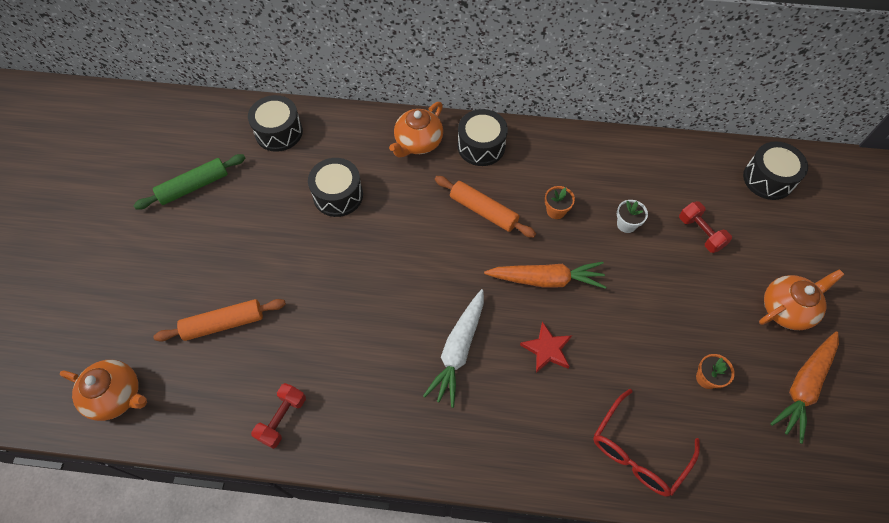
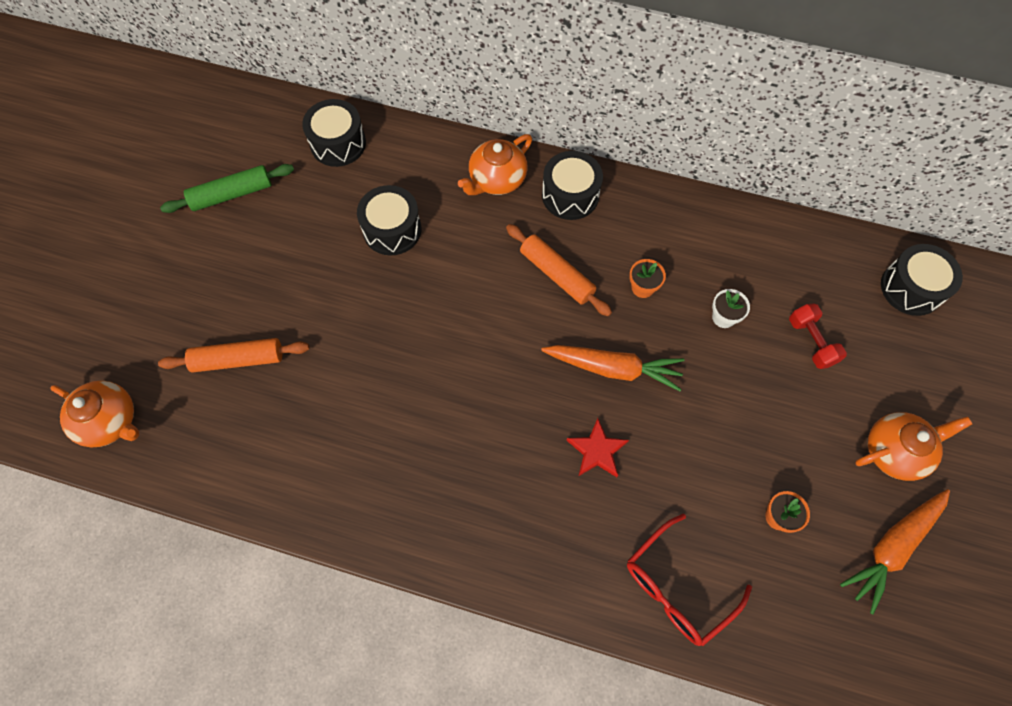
camera: 10 degrees right, 5 degrees up
red dumbbell [251,383,306,449] -> none
white carrot [423,289,484,408] -> none

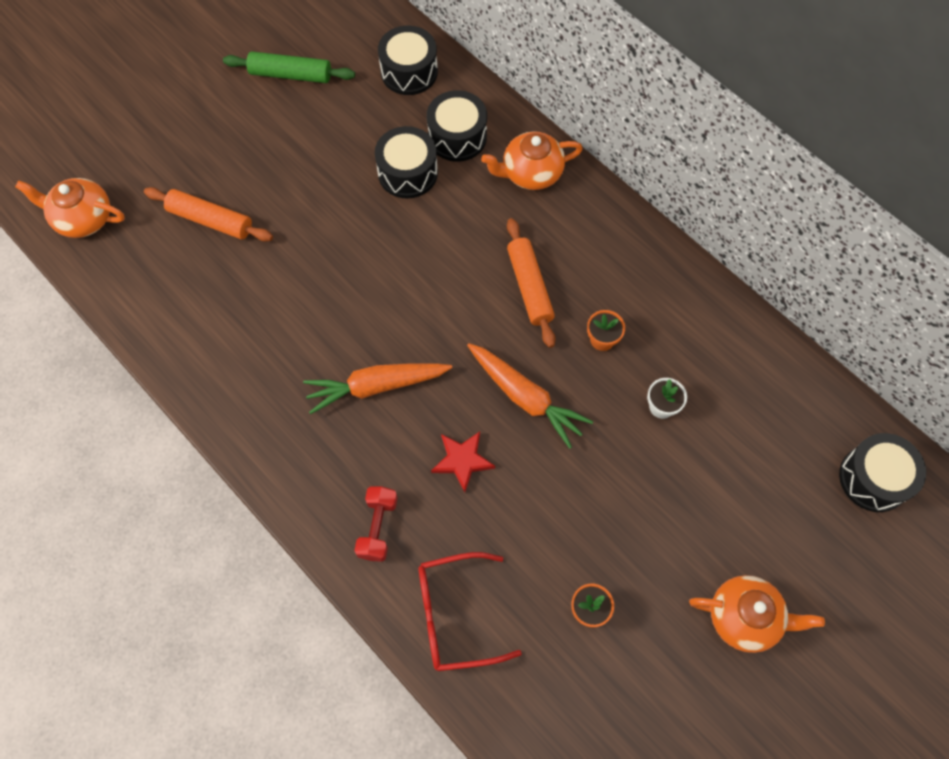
camera: 30 degrees right, 0 degrees up
orange teapot [50,381,139,447] -> orange teapot turned 135 degrees clockwise [15,178,125,238]
black drum [542,151,603,220] -> black drum moved to [427,90,487,162]
red dumbbell [789,303,847,369] -> red dumbbell moved to [354,486,398,562]
orange carrot [840,489,950,615] -> orange carrot moved to [303,363,452,414]

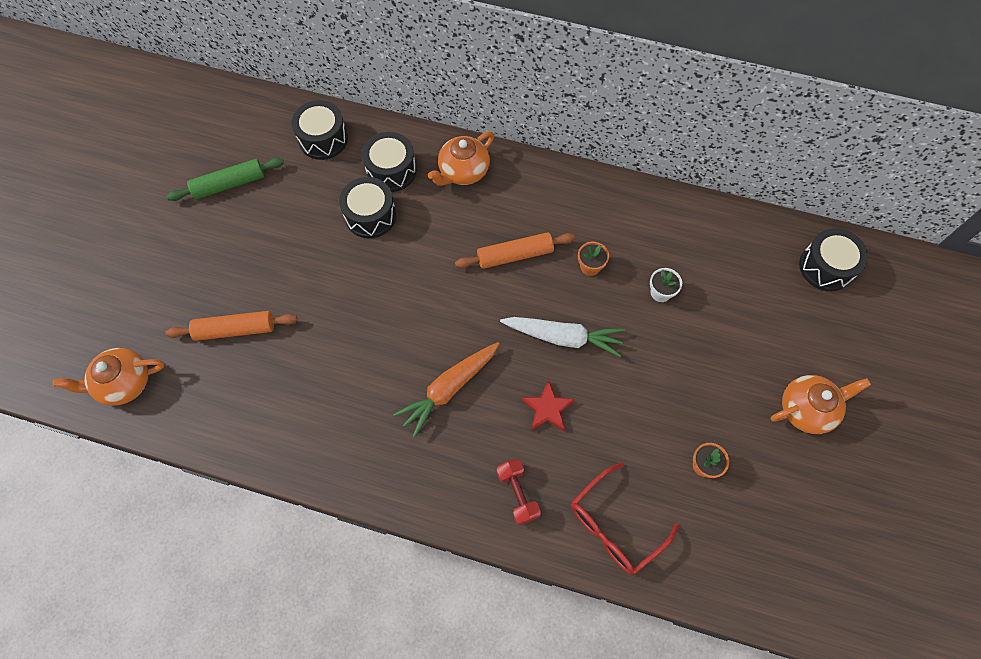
camera: 30 degrees left, 0 degrees up
orange carrot [467,343,593,449] -> white carrot [500,317,625,357]
orange rolling pin [507,218,556,348] -> orange rolling pin turned 60 degrees counterclockwise [455,232,575,269]

